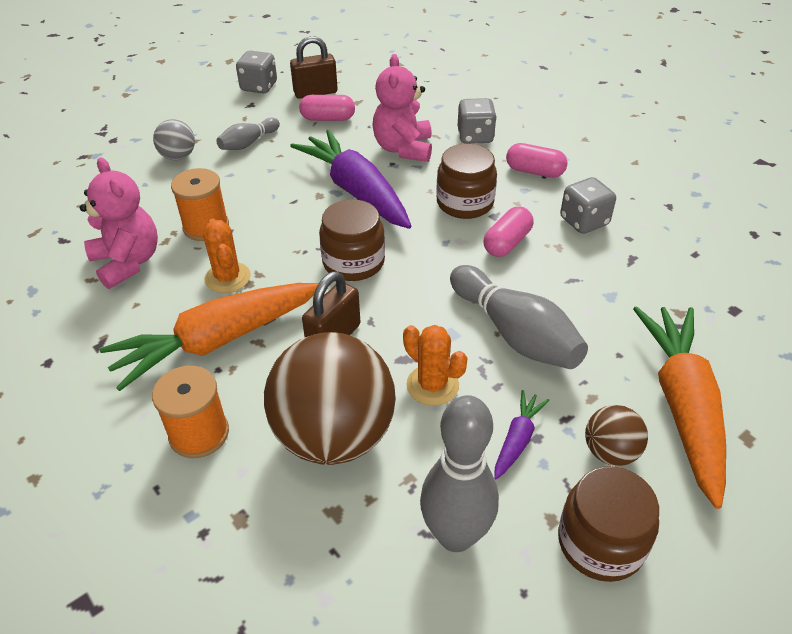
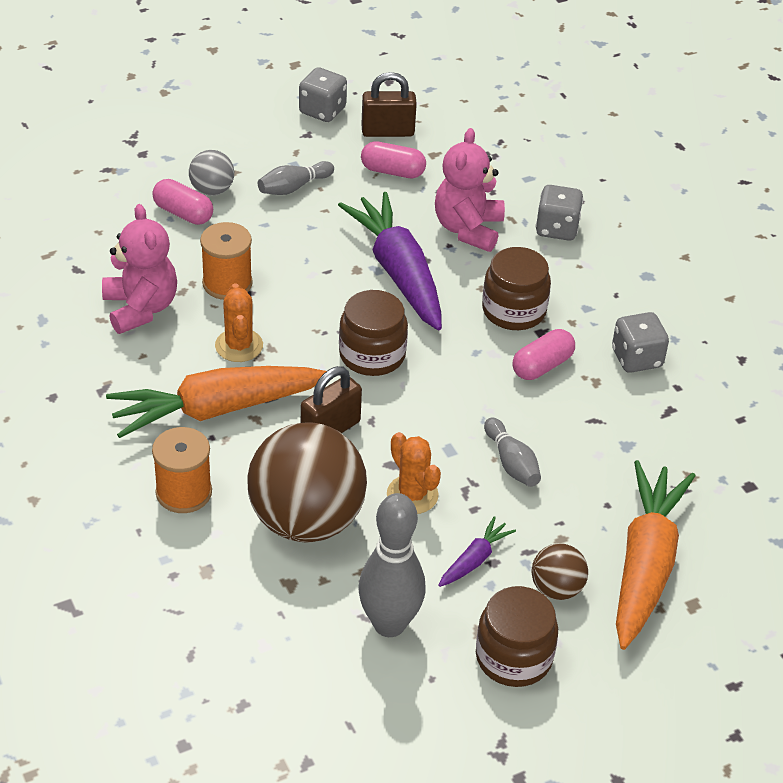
camera: 10 degrees right, 0 degrees up
grey bowling pin [450,265,588,369] -> grey bowling pin [484,418,541,487], size x0.56
pink capsule [506,143,568,178] -> pink capsule moved to [153,179,213,225]

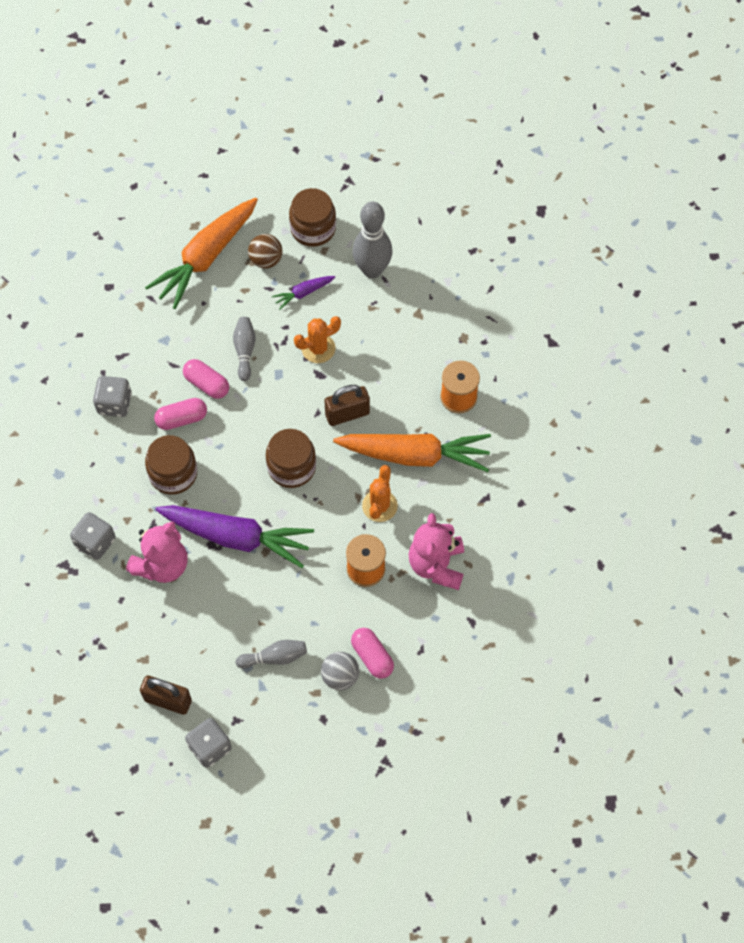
camera: 155 degrees left, 20 degrees up
brown ball [247,422,367,542] -> none
purple carrot [338,192,442,331] -> purple carrot turned 75 degrees counterclockwise [155,505,314,568]
pink capsule [361,141,426,178] -> pink capsule moved to [183,359,229,399]
orange cactus [387,432,441,514] -> orange cactus turned 75 degrees clockwise [294,316,341,363]

